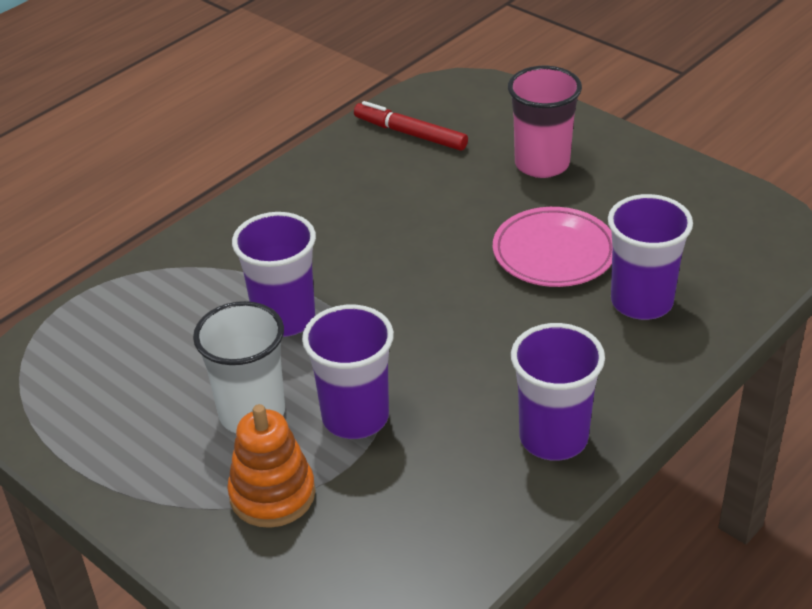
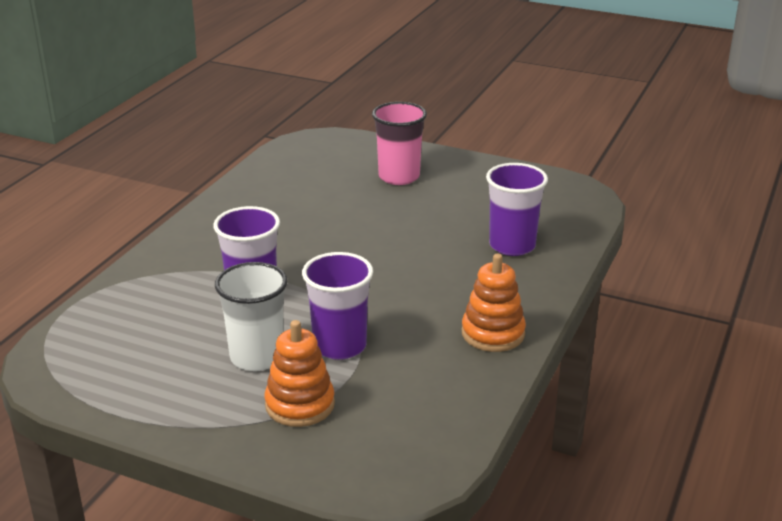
camera: 20 degrees left, 10 degrees down
red marker [354,101,468,151] -> none
pink plate [493,207,612,287] -> none
purple cup [511,323,605,461] -> orange stacking toy [462,254,526,352]

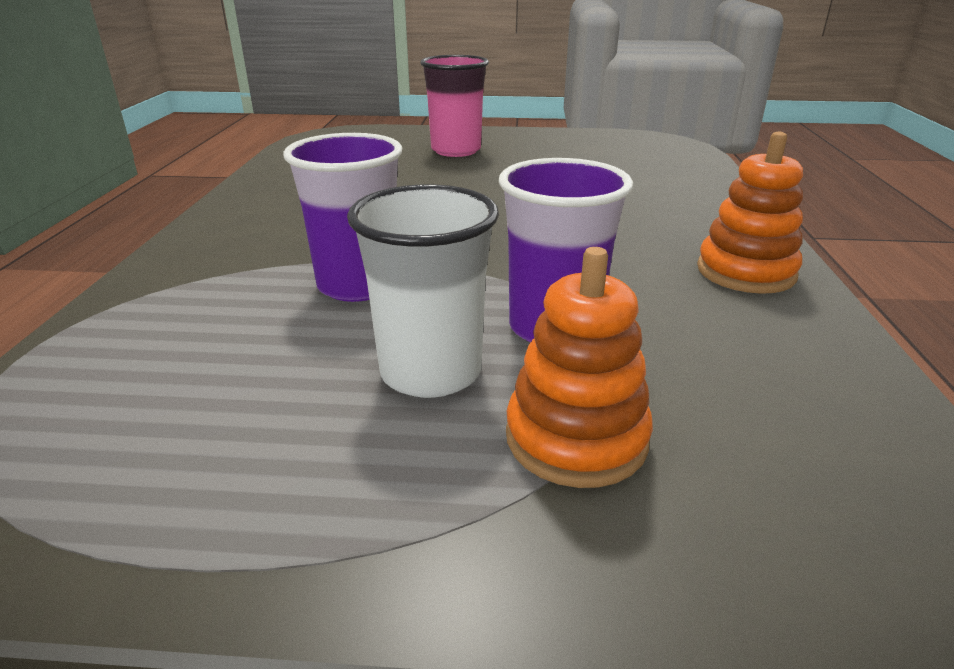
camera: 20 degrees left, 0 degrees up
purple cup [486,163,548,256] -> none

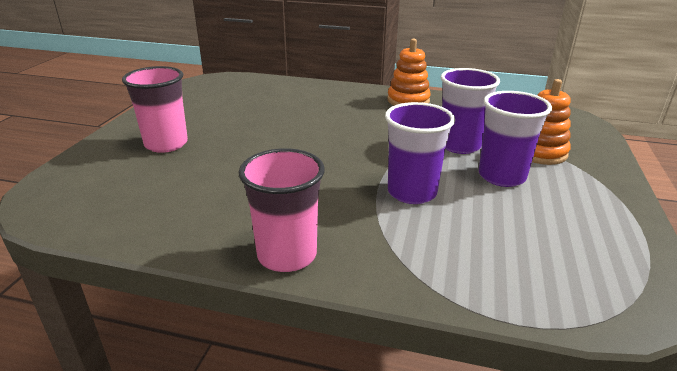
camera: 80 degrees left, 0 degrees up
white cup [347,184,499,398] -> purple cup [478,91,552,187]
none -> pink cup [238,148,325,272]

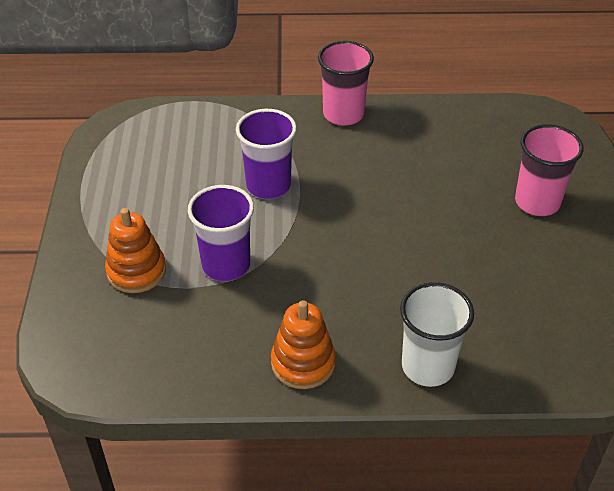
camera: 165 degrees right, 15 degrees up
purple cup [478,91,552,187] -> none
none -> white cup [400,282,474,387]

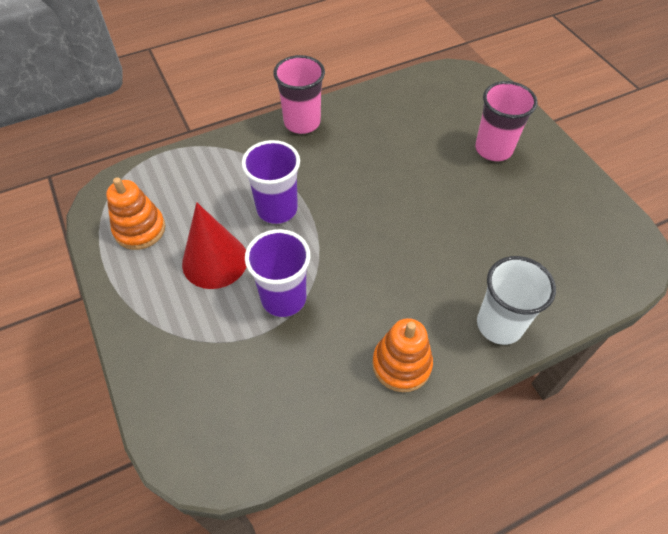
camera: 25 degrees left, 10 degrees up
orange stacking toy [105,208,166,293] -> orange stacking toy moved to [106,177,166,250]
none -> red cone [182,202,246,289]

